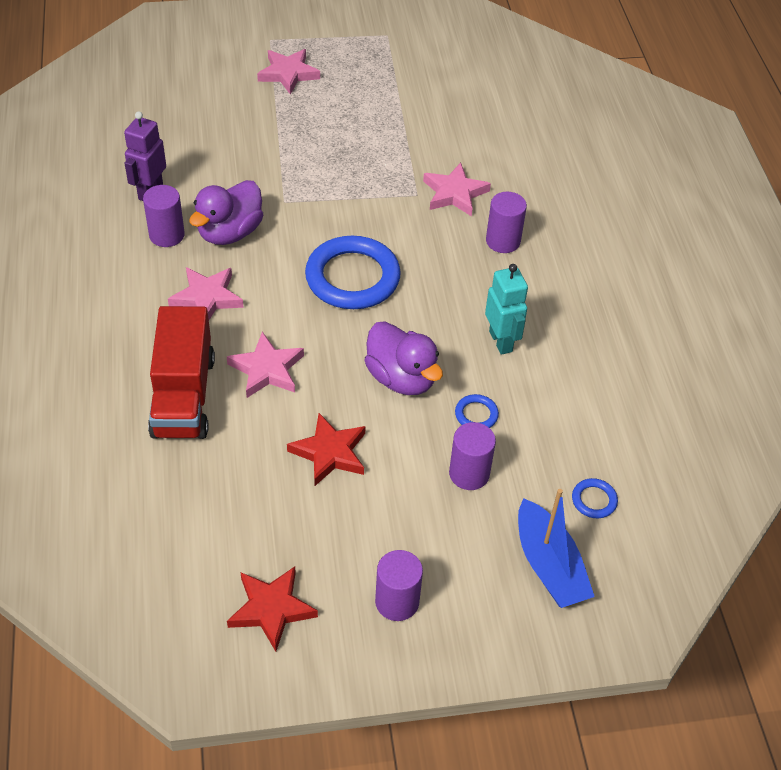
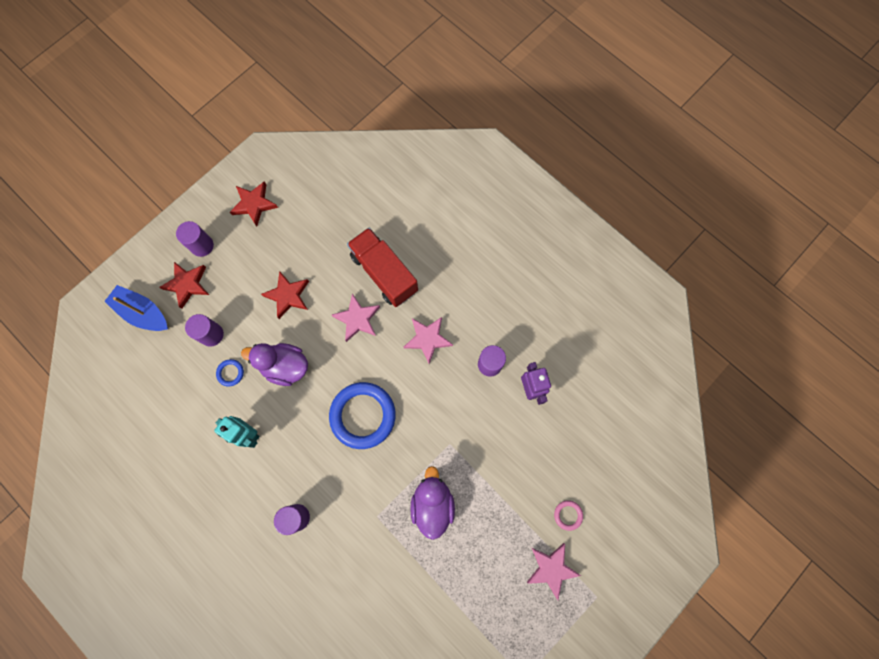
camera: 145 degrees right, 25 degrees up
purple duck [189,180,263,245] -> purple duck moved to [410,466,455,540]
pink star [423,163,491,216] -> none
blue ring [572,478,618,518] -> none
none -> red star [159,262,209,309]
none -> pink ring [554,500,583,531]

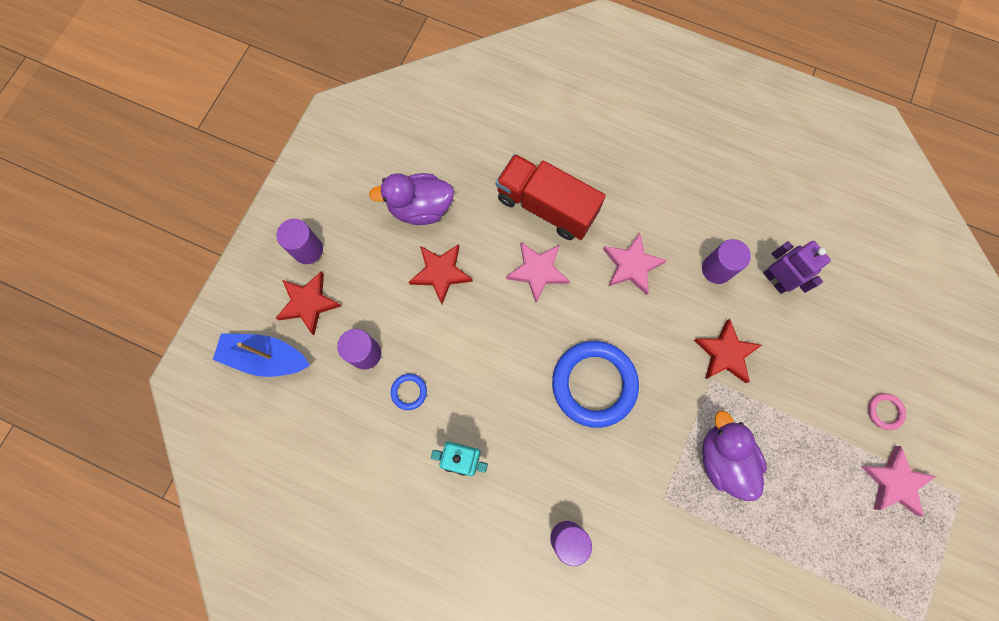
camera: 20 degrees left, 0 degrees up
red star [230,181,278,226] -> red star moved to [694,319,762,383]
purple duck [241,343,308,386] -> purple duck moved to [369,173,454,225]

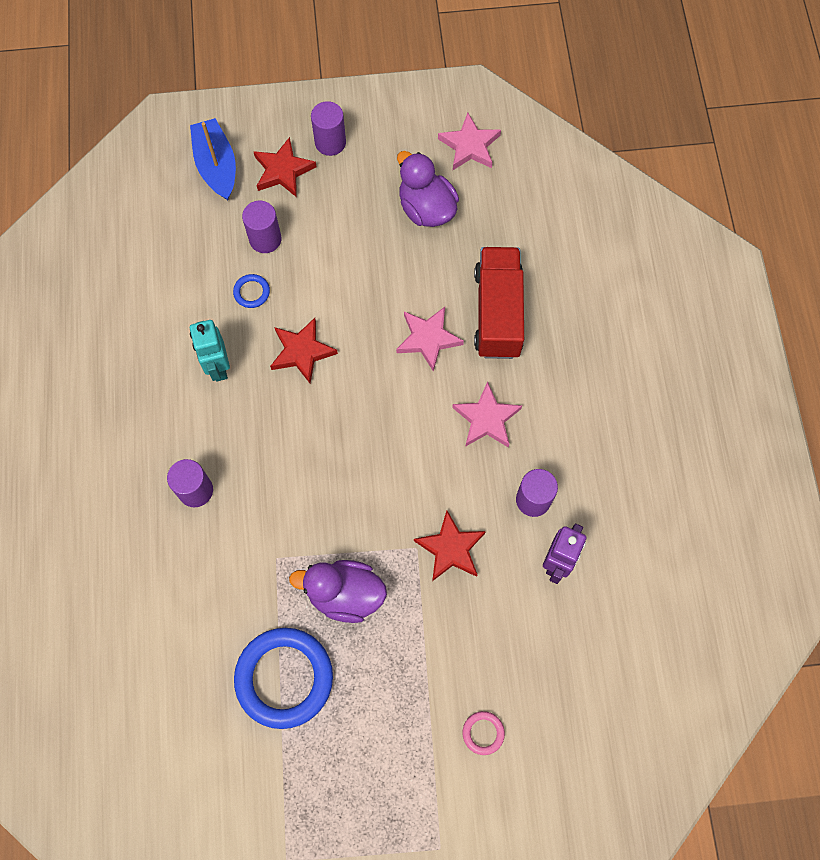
camera: 60 degrees right, 5 degrees down
red star [409,244,473,304] -> red star moved to [270,318,338,383]
blue ring [552,341,639,428] -> blue ring moved to [234,628,333,729]
purple duck [702,411,767,501] -> purple duck turned 120 degrees counterclockwise [289,560,387,623]
pink star [861,446,936,517] -> pink star moved to [438,113,501,170]

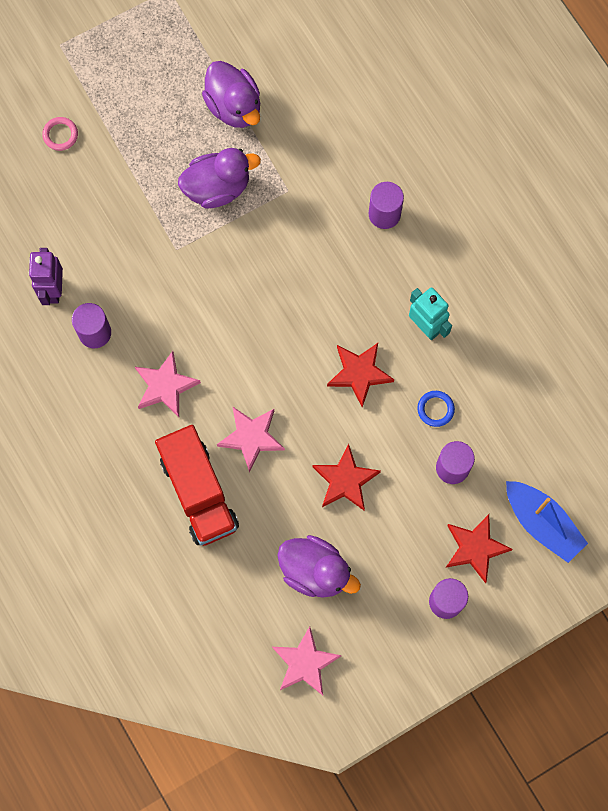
camera: 155 degrees right, 5 degrees up
blue ring [234,628,333,729] -> purple duck [202,61,260,128]
red star [414,510,486,581] -> red star moved to [313,444,381,510]

